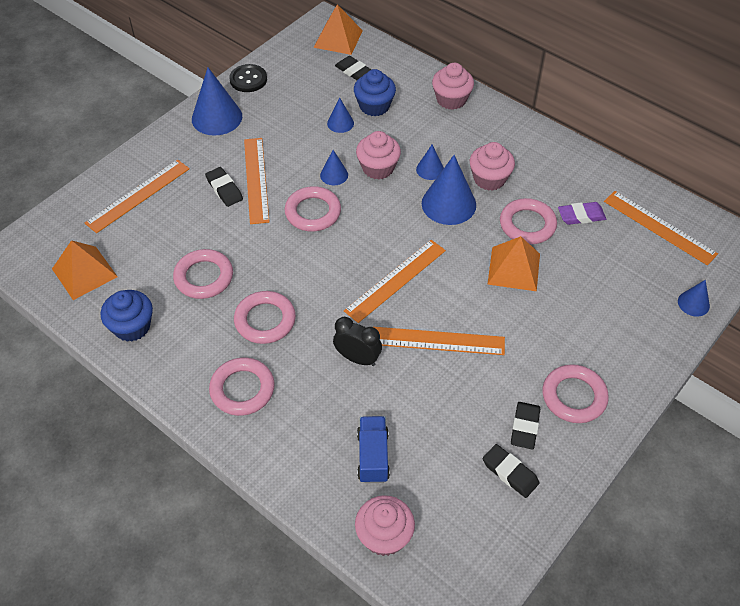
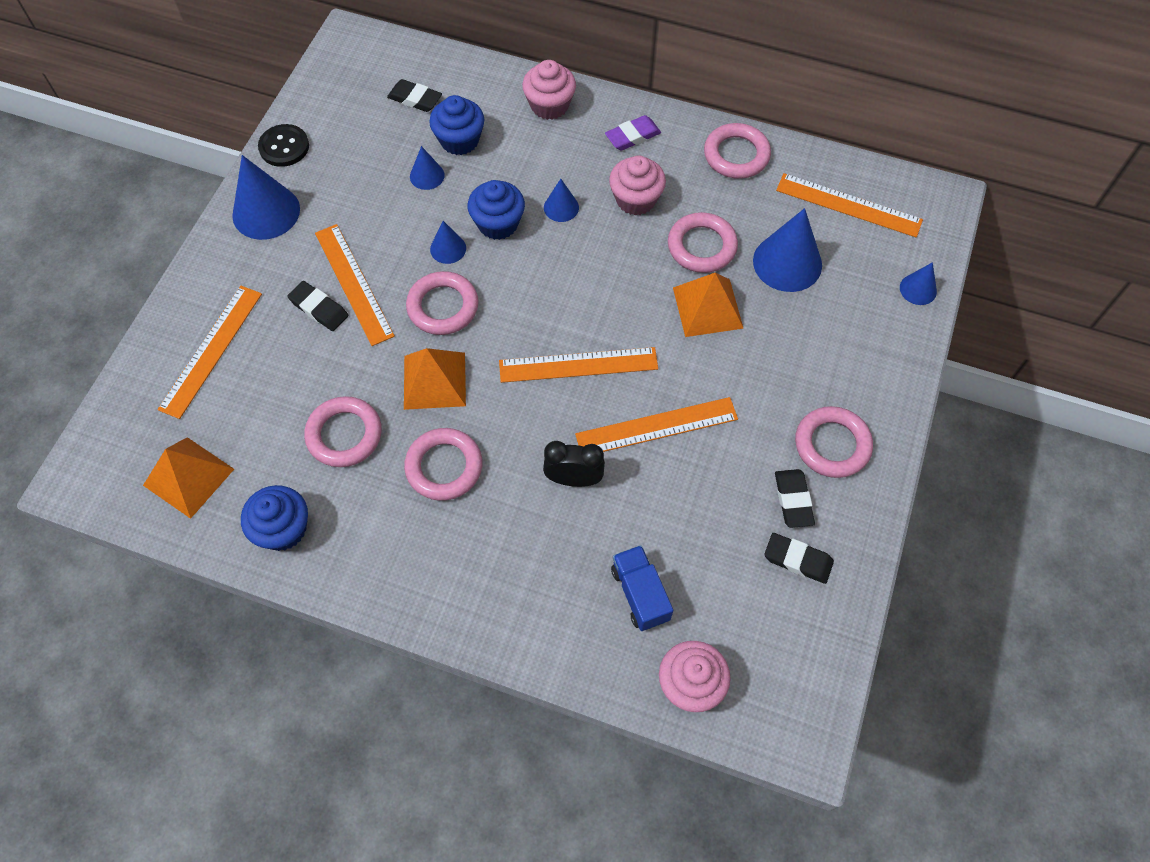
camera: 20 degrees left, 10 degrees up
pink ring [209,357,275,416] -> pink ring moved to [704,123,771,179]
orange pyramid [314,4,363,55] -> orange pyramid moved to [404,348,466,410]
orange ruler [344,240,446,323] -> orange ruler turned 60 degrees clockwise [499,347,658,383]
pink cupcake [356,131,401,180] -> blue cupcake [468,180,525,240]
blue cone [422,155,476,225] -> blue cone moved to [753,208,822,292]
purple eraser [558,202,606,225] -> purple eraser moved to [605,115,661,151]

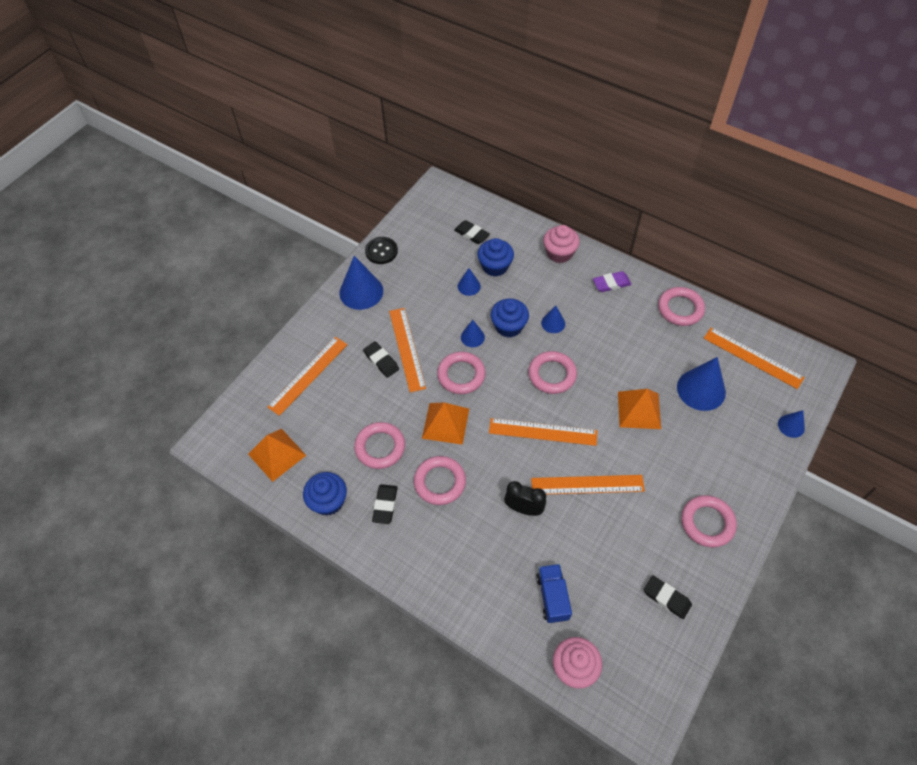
camera: 15 degrees right, 5 degrees down
pink cupcake [609,156,666,215] -> none
pink ring [668,212,738,273] -> pink ring moved to [528,351,577,394]
black eraser [775,469,815,528] -> black eraser moved to [372,484,398,524]

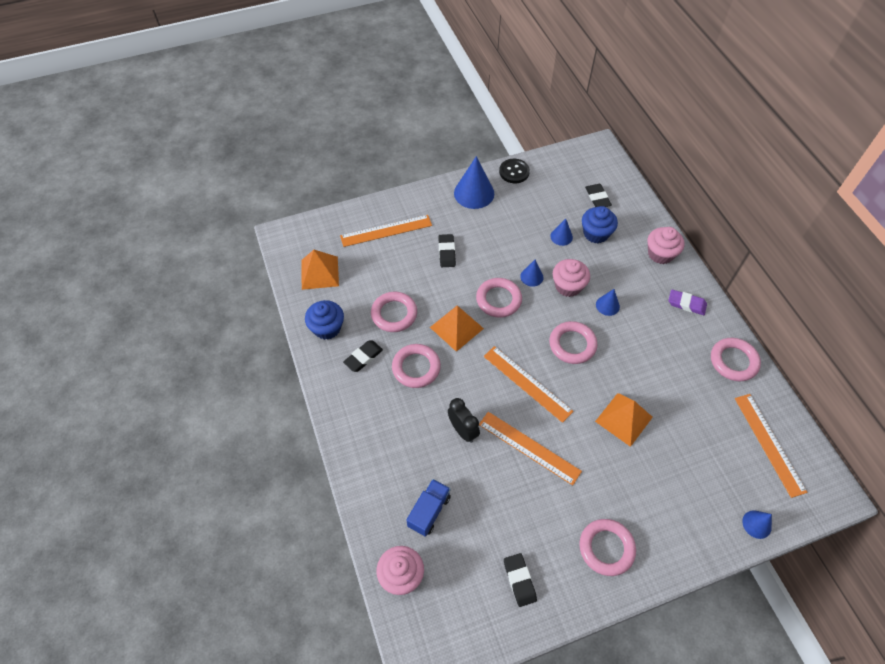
camera: 35 degrees right, 0 degrees up
orange ruler [389,308,426,393] -> none
blue cupcake [491,298,529,338] -> pink cupcake [553,259,590,297]
blue cone [677,357,726,411] -> none

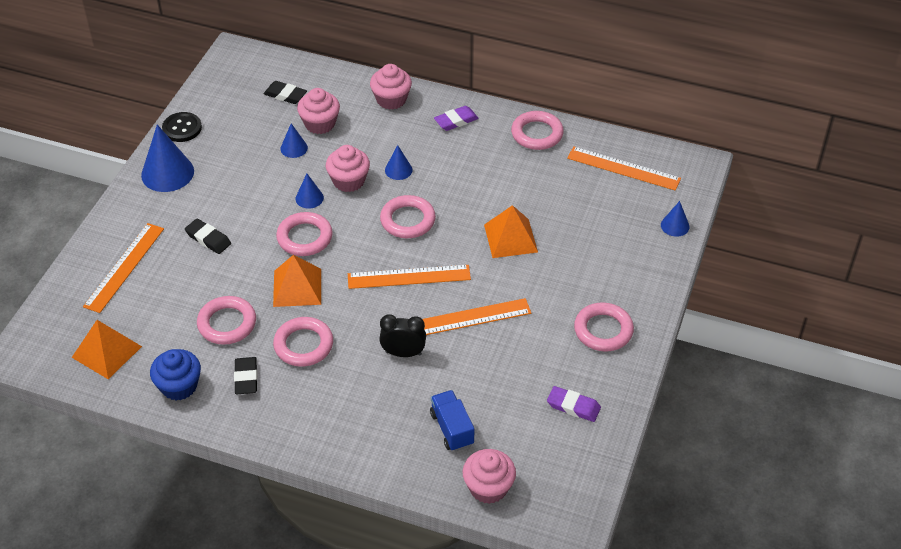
camera: 50 degrees left, 10 degrees down
black eraser [504,553,537,607] -> purple eraser [547,386,601,422]
blue cupcake [582,206,618,243] -> pink cupcake [297,88,340,134]

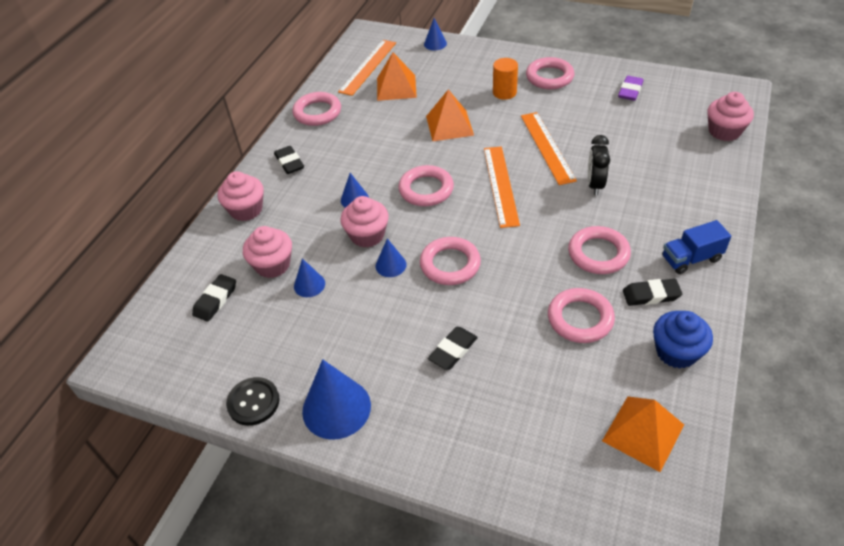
camera: 85 degrees left, 0 degrees up
orange ruler [83,223,164,313] -> none
orange pyramid [273,255,321,307] -> orange pyramid moved to [377,53,417,101]
blue truck [430,390,474,451] -> blue truck moved to [662,220,731,274]
purple eraser [434,106,479,131] -> black eraser [274,146,304,174]
none -> orange cylinder [493,58,518,100]

